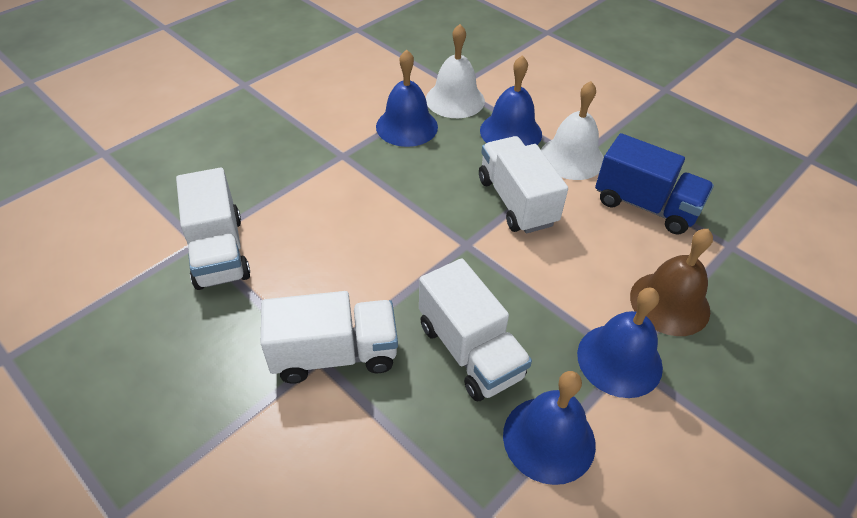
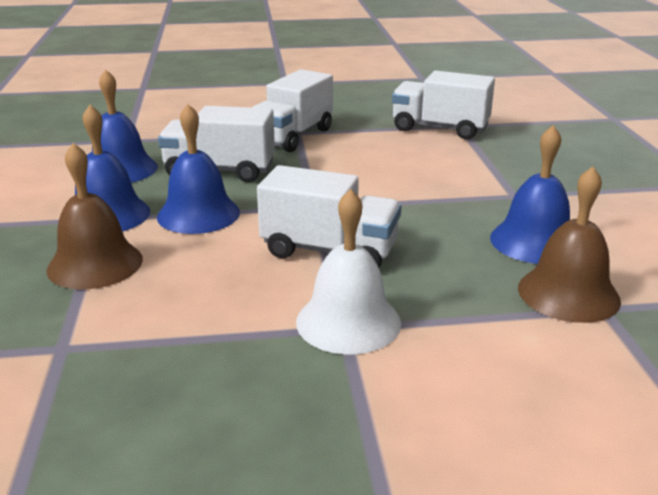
camera: 130 degrees right, 20 degrees down
white bell [426,24,485,118] -> brown bell [518,166,621,323]
blue bell [480,55,542,146] -> blue bell moved to [157,104,240,234]
blue truck [595,133,714,234] -> none

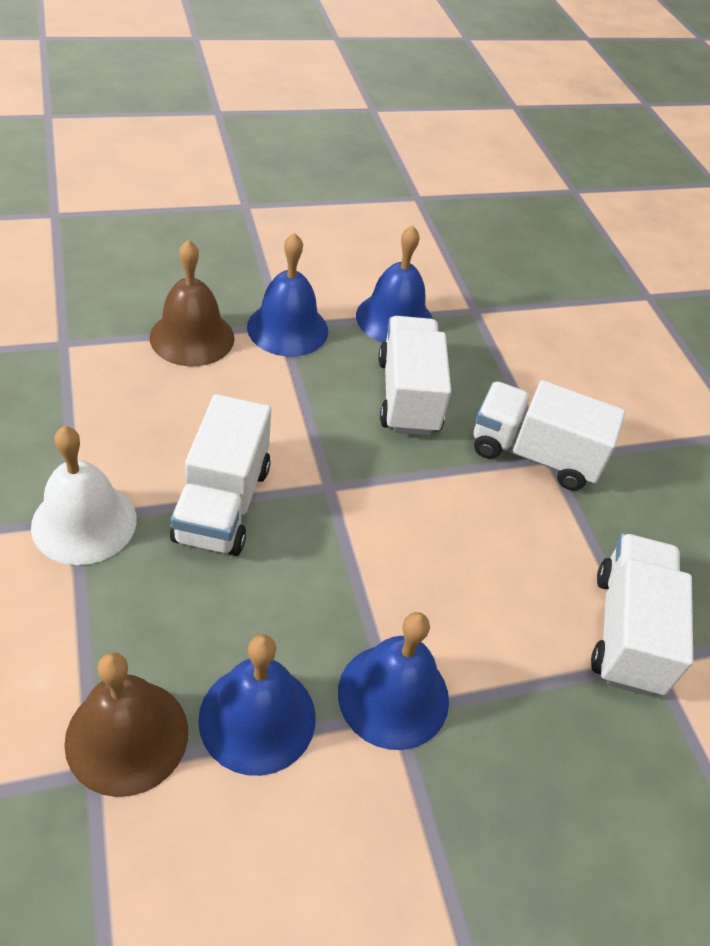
camera: 75 degrees right, 20 degrees up
blue bell [157,104,240,234] -> blue bell moved to [338,612,449,750]

